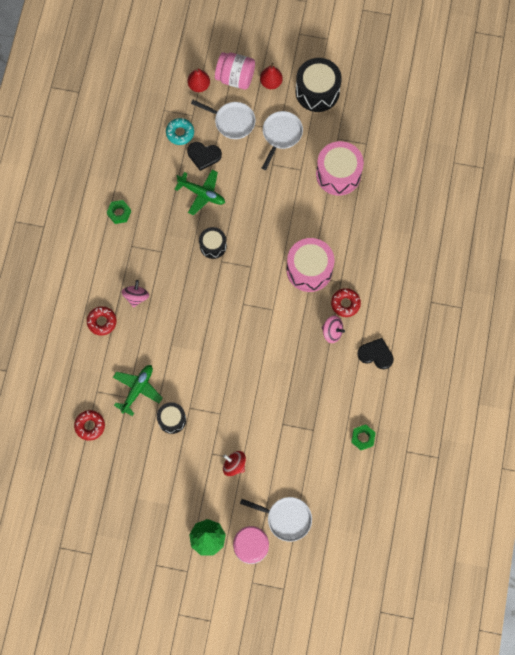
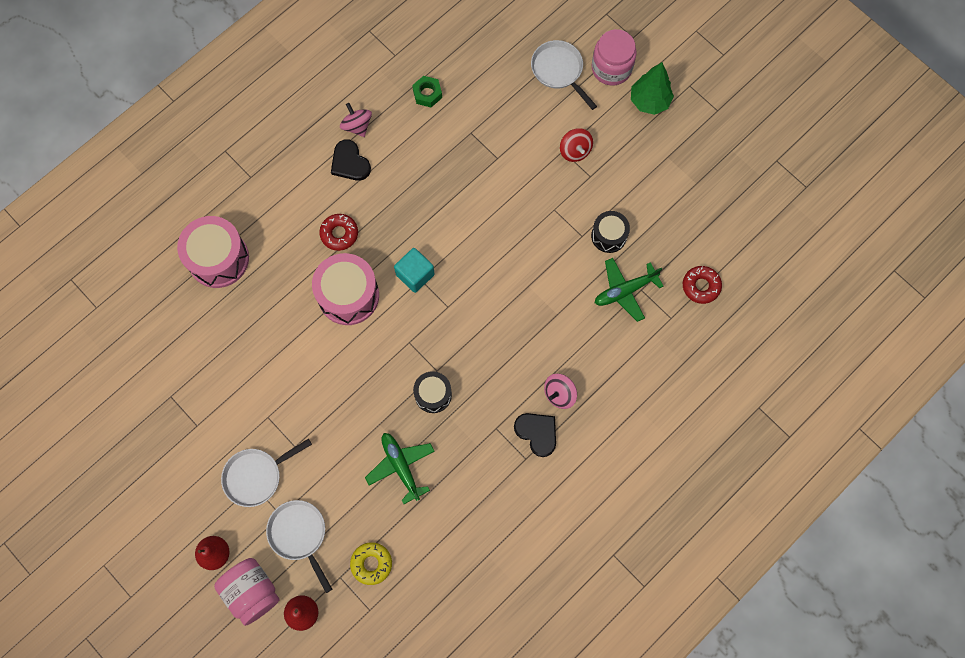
camera: 145 degrees left, 0 degrees up
red donut [87,306,117,335] -> none
green nut [107,200,131,224] -> none
turquoise donut [166,118,194,145] -> yellow donut [350,542,392,585]
black heart [187,142,222,171] -> black heart moved to [514,413,556,457]
black drum [296,58,342,112] -> none
pink drum [316,141,364,196] -> pink drum moved to [177,216,249,288]
pink spinning top [322,315,345,343] -> pink spinning top moved to [340,103,372,137]
none -> turquoise cube [394,248,435,293]

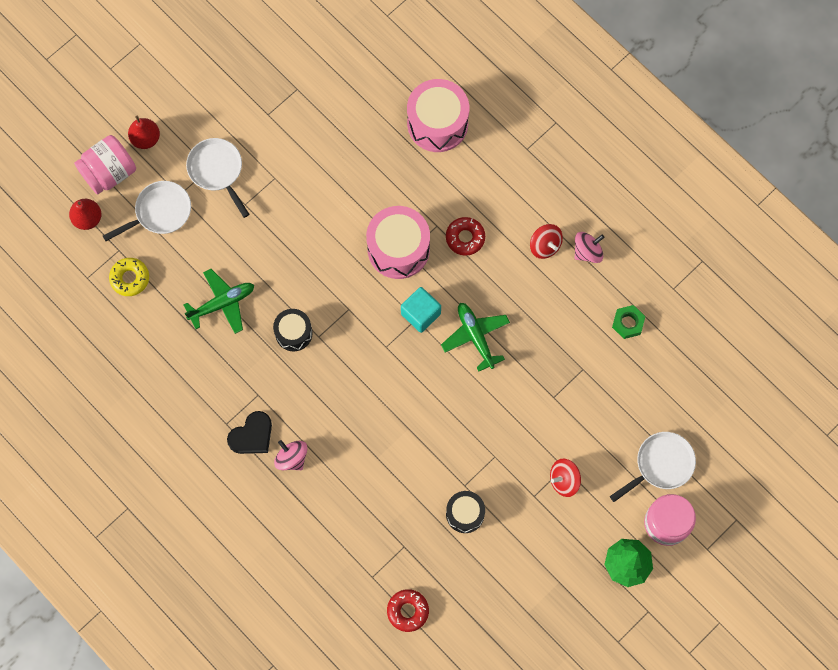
camera: 90 degrees right, 0 degrees up
black heart [331,139,371,181] -> red spinning top [530,224,563,259]
green plane [595,258,664,322] -> green plane moved to [441,303,510,371]

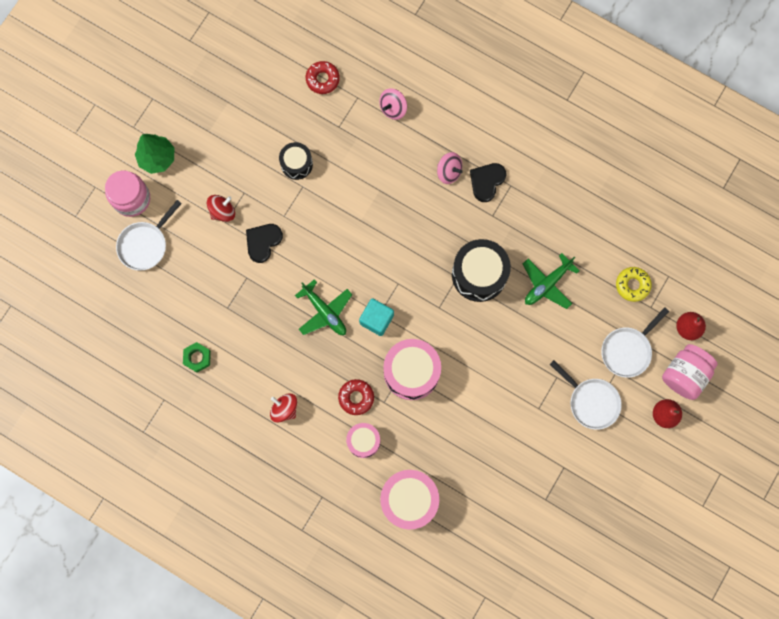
camera: 165 degrees right, 5 degrees up
black drum [273,309,313,351] -> black drum [452,239,511,302], size x1.70
pink spinning top [574,232,604,263] -> pink spinning top moved to [379,88,407,120]
none -> black heart [246,224,283,263]
none -> pink drum [346,423,380,458]

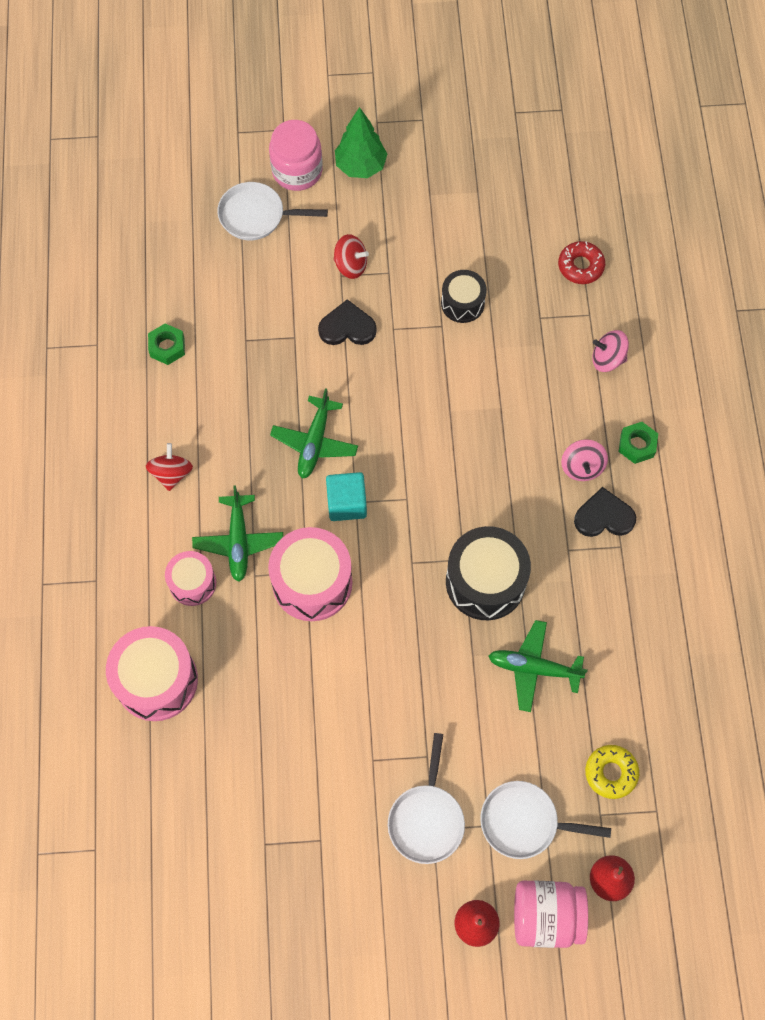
camera: 55 degrees right, 10 degrees down
red donut [338,379,374,415] -> green plane [192,485,283,582]
none -> green nut [619,422,658,464]

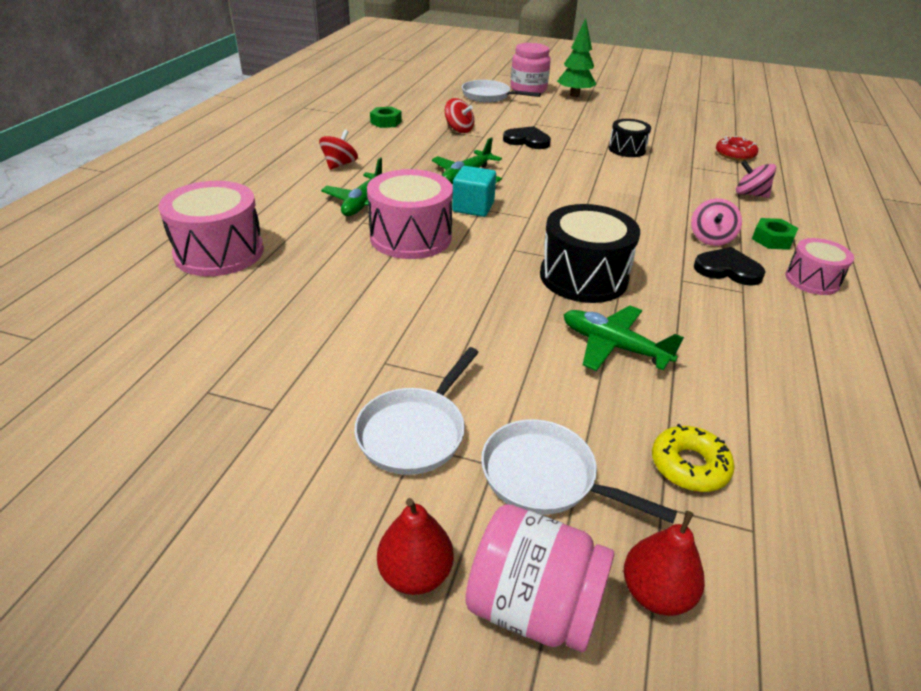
camera: 20 degrees right, 30 degrees down
pink drum [165,551,216,606] -> pink drum moved to [785,238,854,295]
red spinning top [333,234,369,279] -> red spinning top moved to [445,98,474,133]

